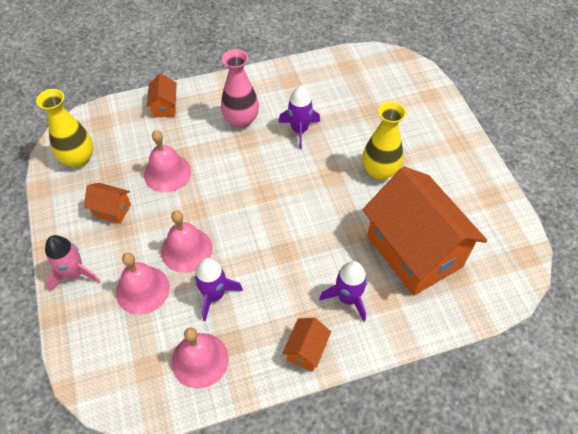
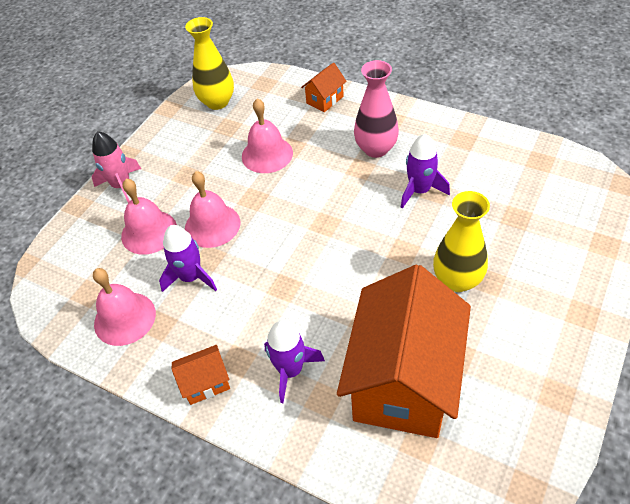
camera: 50 degrees right, 5 degrees down
orange house [84,183,131,224] -> none

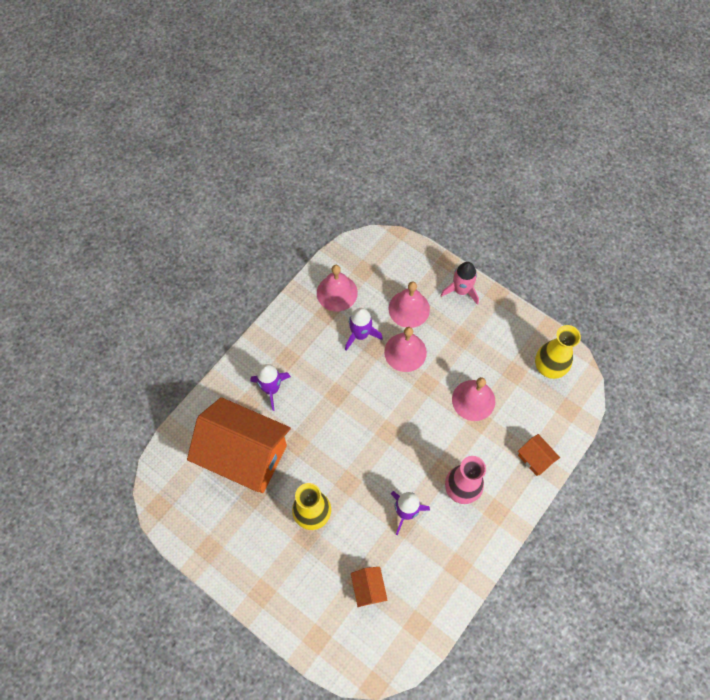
camera: 95 degrees right, 15 degrees up
orange house [172,345,230,405] -> orange house moved to [351,567,388,607]

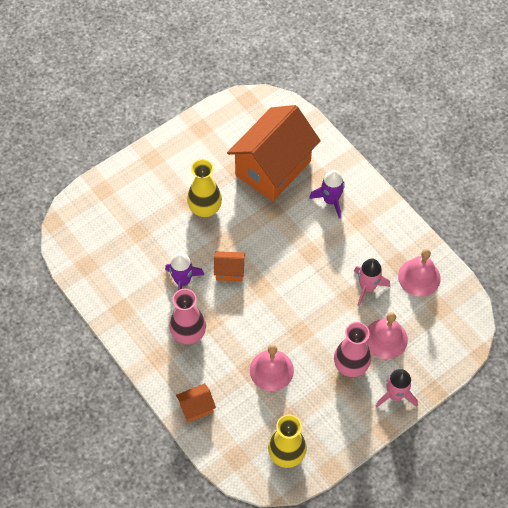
camera: 105 degrees right, 5 degrees down
purple rocket [345,308,383,351] -> pink rocket [354,258,390,306]
orange house [351,567,388,607] -> orange house moved to [214,251,245,281]
pink bell [384,327,427,372] -> none
none -> pink vase [334,322,371,377]

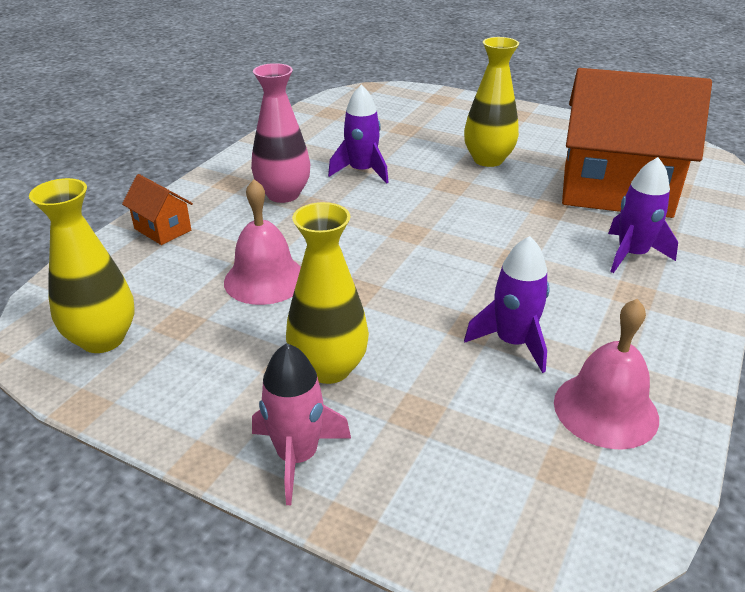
camera: 65 degrees right, 25 degrees down
orange house [214,251,245,281] -> none
pink vase [334,322,371,377] -> yellow vase [286,202,369,384]
pink rocket [354,258,390,306] -> purple rocket [464,236,550,373]
pink bell [366,312,408,359] -> none

